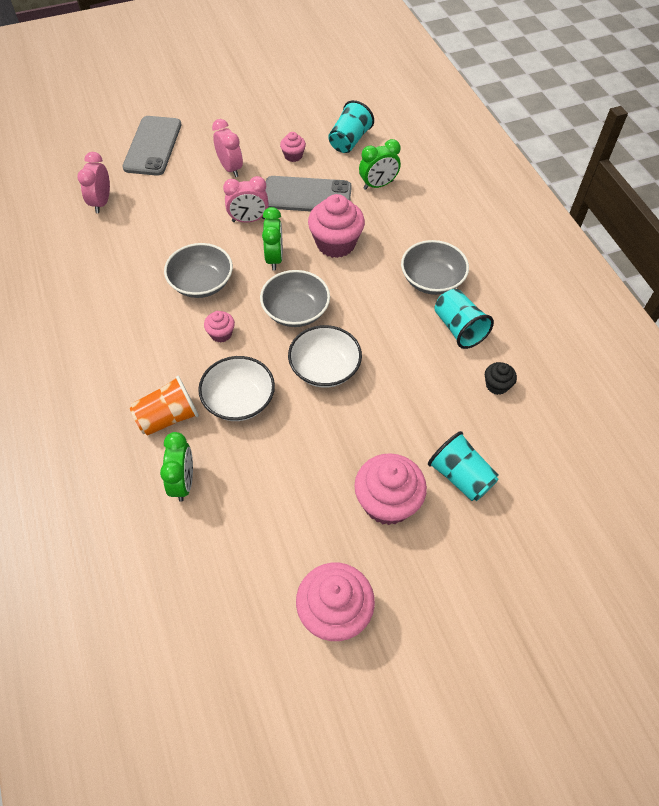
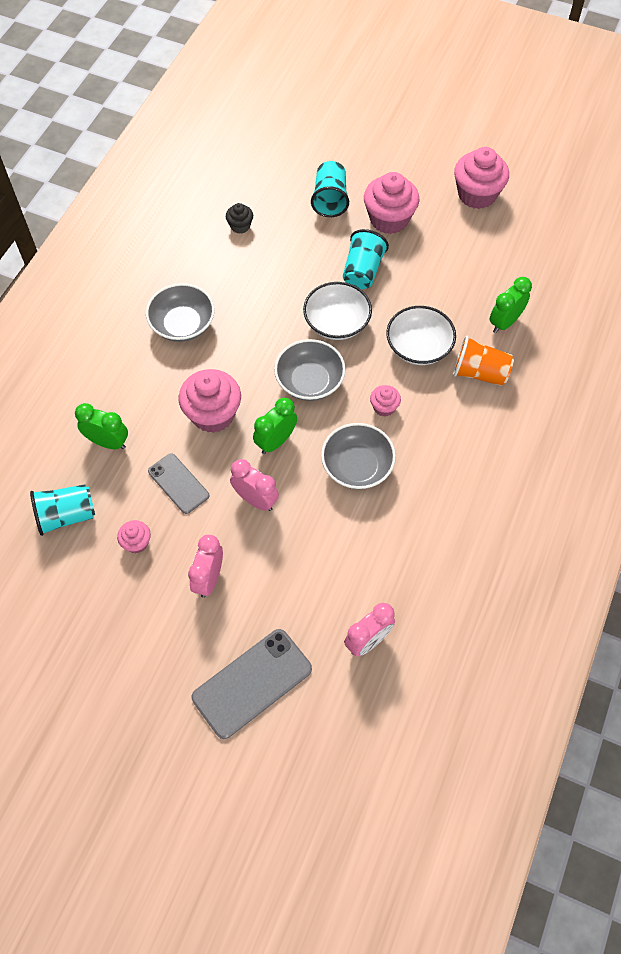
camera: 135 degrees left, 5 degrees up
grey phone [265,176,352,211] -> grey phone [148,453,209,514], size x0.62
turquoise cup [434,289,494,349] -> turquoise cup moved to [343,229,389,289]

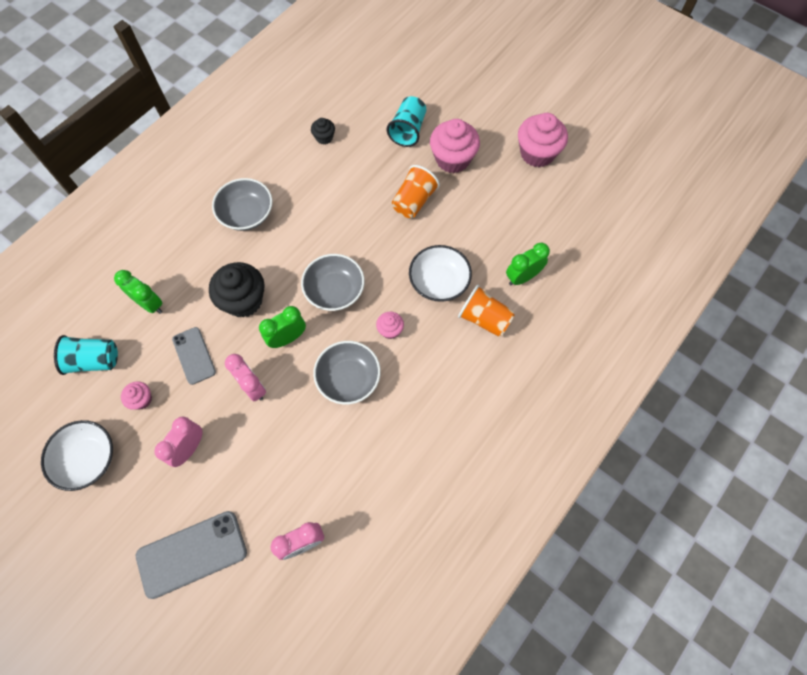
camera: 15 degrees right, 5 degrees up
pink cupcake [179,369,241,433] -> black cupcake [209,262,265,318]
white bowl [303,282,372,340] -> white bowl moved to [41,420,113,491]
turquoise cup [343,229,389,289] -> orange cup [392,165,440,218]

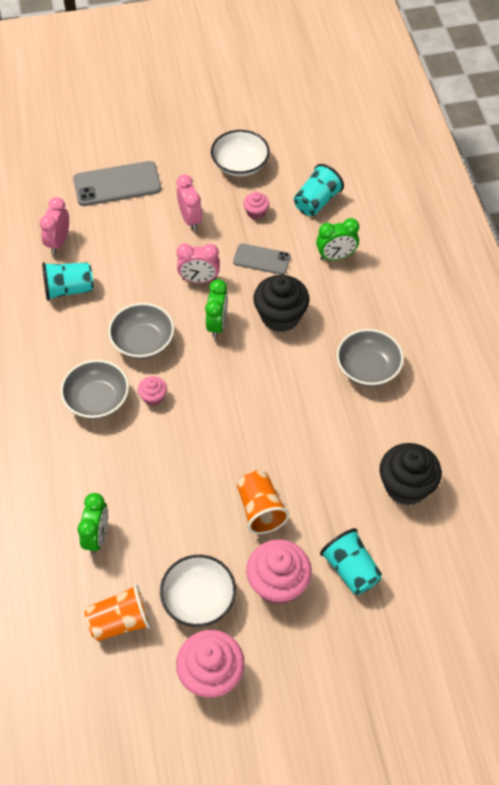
camera: 130 degrees right, 10 degrees down
grey phone [136,511,247,599] -> grey phone turned 60 degrees clockwise [73,161,161,206]
grey bowl [301,254,365,311] -> grey bowl moved to [61,360,129,419]
black cupcake [311,118,335,145] -> black cupcake [380,443,442,505], size x1.99
white bowl [409,245,472,302] -> white bowl moved to [160,555,236,627]
orange cup [458,285,515,337] -> orange cup moved to [85,584,151,641]
none -> turquoise cup [42,262,94,301]

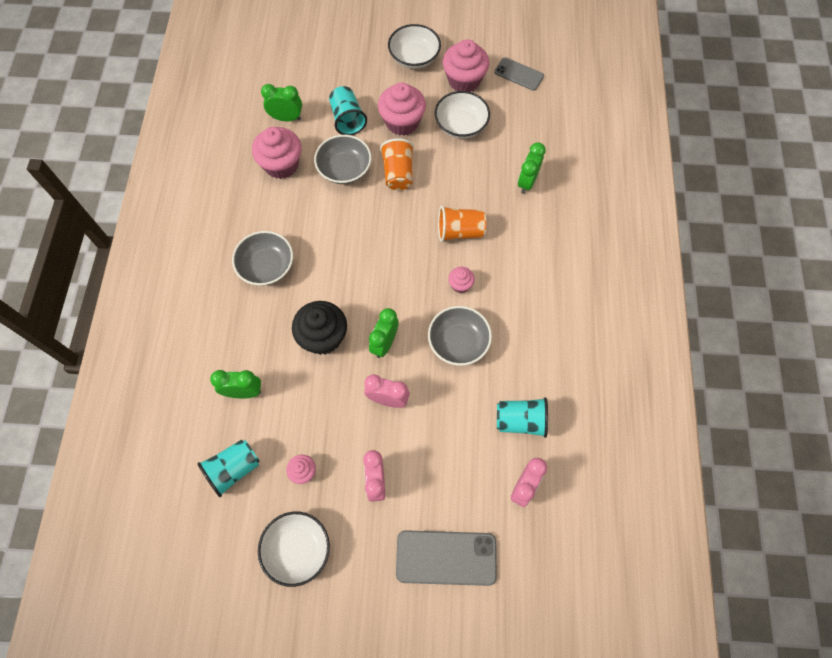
camera: 165 degrees left, 10 degrees up
grey bowl [61,360,129,419] -> grey bowl moved to [314,135,372,184]
orange cup [85,584,151,641] -> orange cup moved to [438,206,486,242]
grey phone [233,243,291,275] -> grey phone moved to [494,57,544,91]
black cupcake [380,443,442,505] -> pink cupcake [252,127,302,179]
none -> green clock [261,84,302,121]
none -> white bowl [388,24,441,69]

